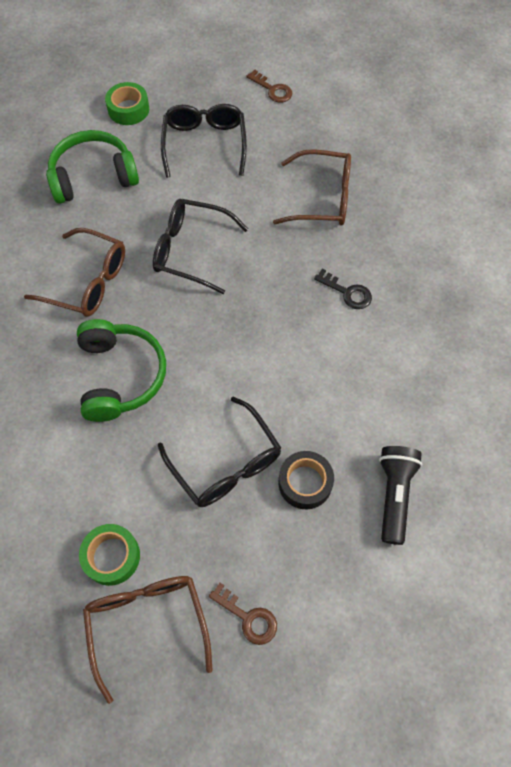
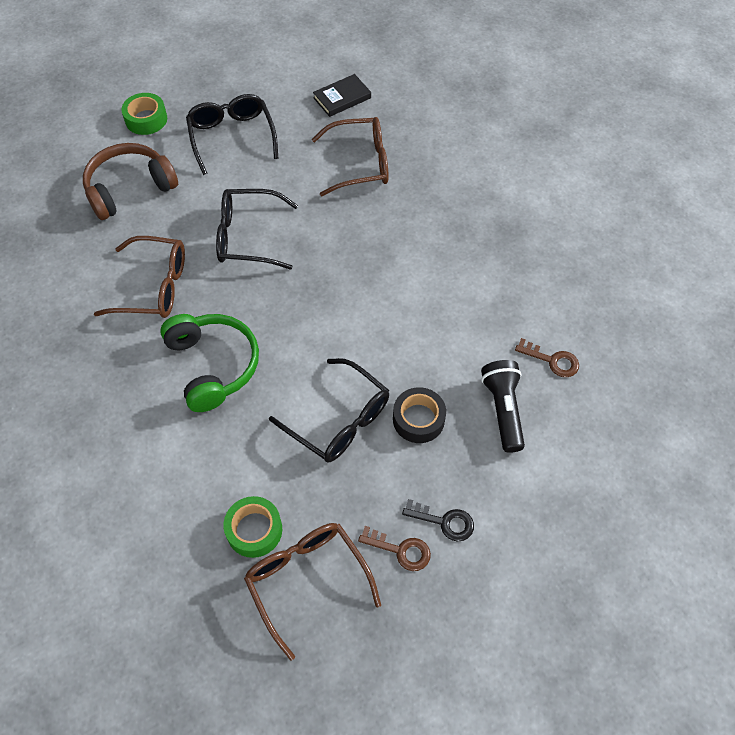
camera: 15 degrees left, 5 degrees down
green headphones [46,130,139,204] -> brown headphones [83,143,178,220]
brown key [246,70,292,103] -> brown key moved to [515,338,579,377]
black key [314,269,372,309] -> black key moved to [402,499,474,541]
none -> black book [313,74,371,117]

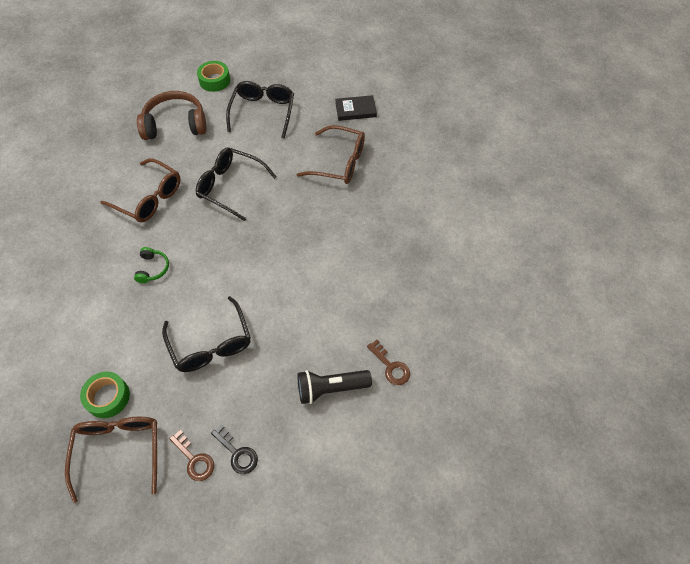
camera: 25 degrees right, 0 degrees up
green headphones [160,314,259,412] -> green headphones [134,247,169,283], size x0.48
black tape [393,387,446,443] -> none
black flashlight [481,360,525,453] -> black flashlight turned 120 degrees counterclockwise [297,370,372,404]

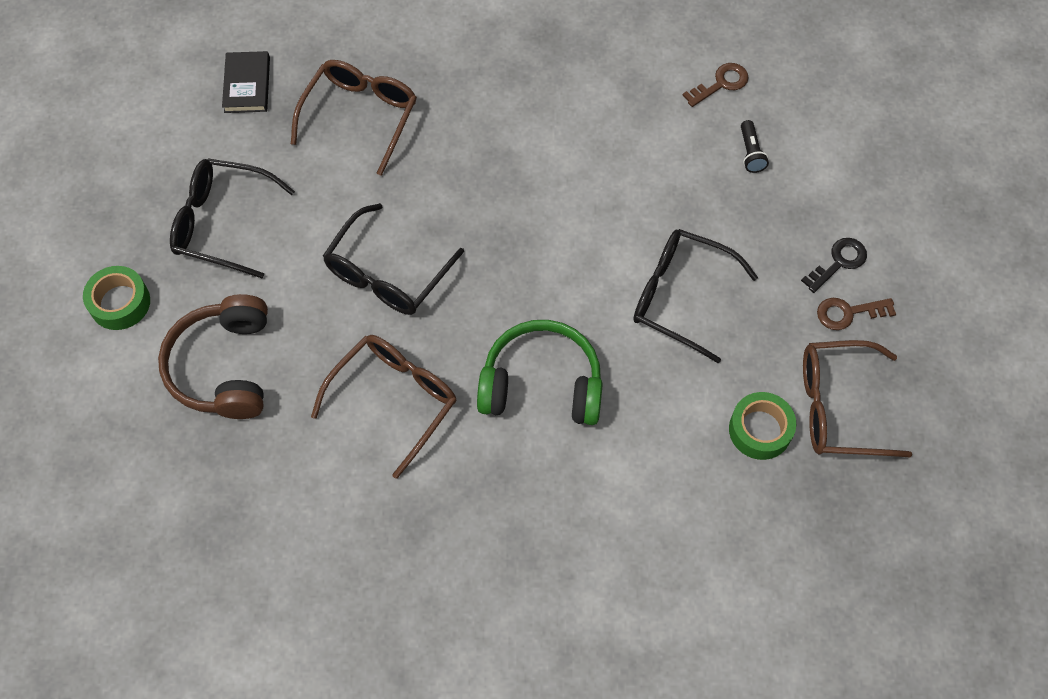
camera: 85 degrees left, 5 degrees up
green headphones [134,247,169,283] -> green headphones [477,320,603,425], size x2.07
black glasses [162,296,251,372] -> black glasses turned 135 degrees counterclockwise [633,229,758,363]
brown key [169,430,214,481] -> brown key turned 150 degrees counterclockwise [817,298,896,330]
black flashlight [297,370,372,404] -> black flashlight [741,120,769,173], size x0.57

